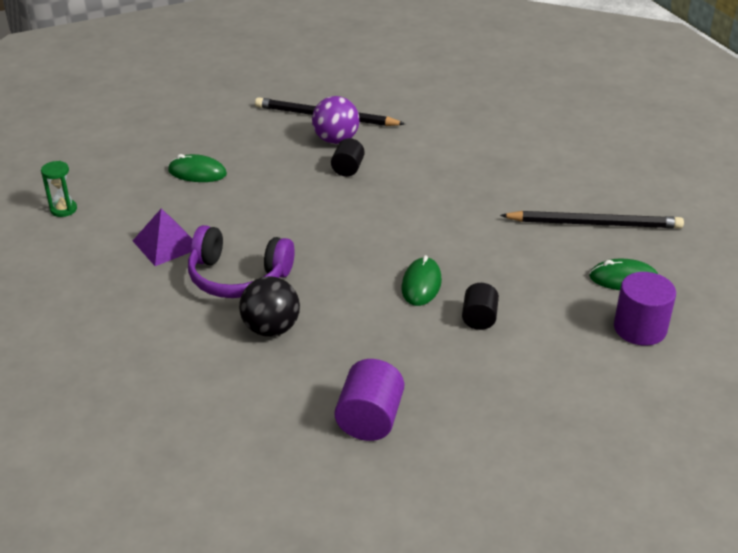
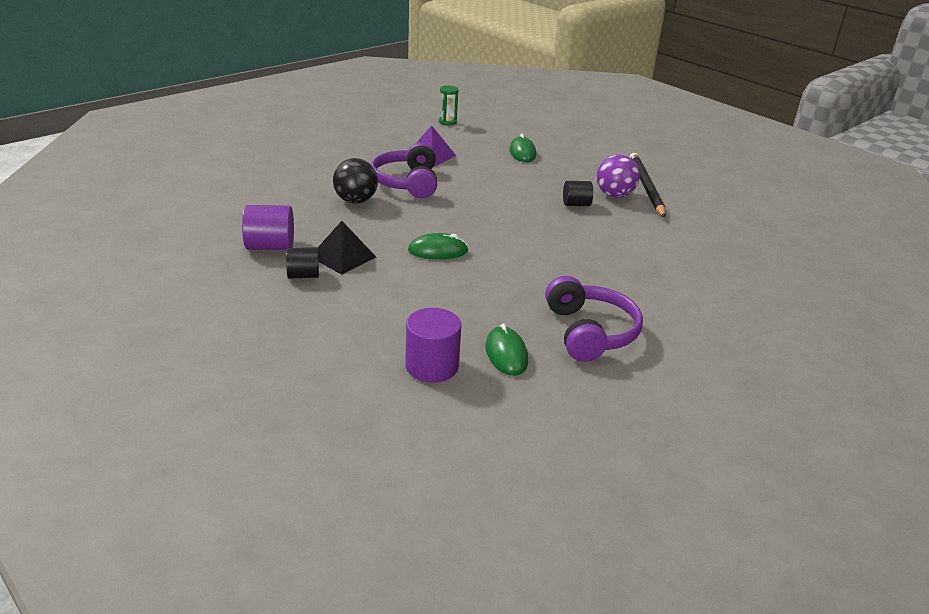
camera: 70 degrees right, 5 degrees down
black cylinder [462,283,499,330] -> black cylinder moved to [286,247,319,279]
black pencil [500,211,684,229] -> purple headphones [545,276,643,362]
none -> black pyramid [318,221,376,275]

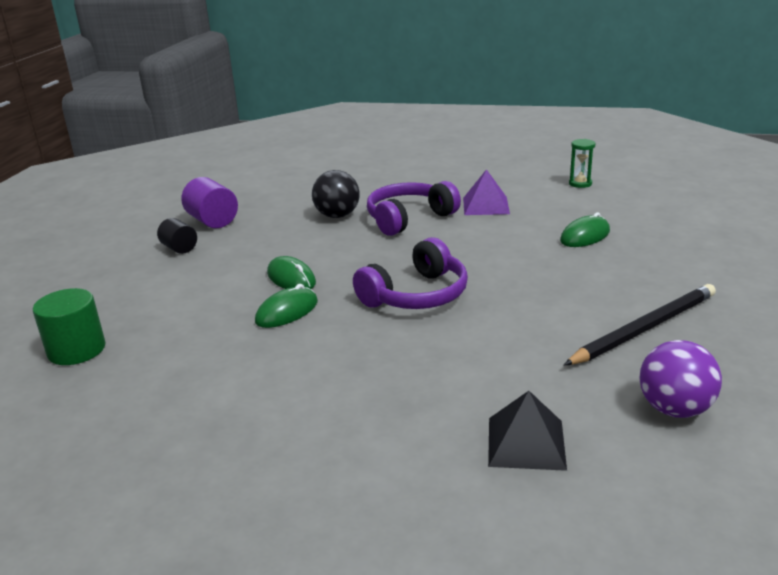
camera: 60 degrees right, 5 degrees down
black pyramid [318,221,376,275] -> black pyramid moved to [488,391,567,471]
purple cylinder [405,308,461,383] -> green cylinder [33,288,105,365]
green mouse [486,323,528,376] -> green mouse moved to [255,284,318,328]
purple headphones [545,276,643,362] -> purple headphones moved to [353,237,468,309]
black cylinder [563,181,593,206] -> none
purple ball [597,154,640,197] -> purple ball moved to [640,340,722,418]

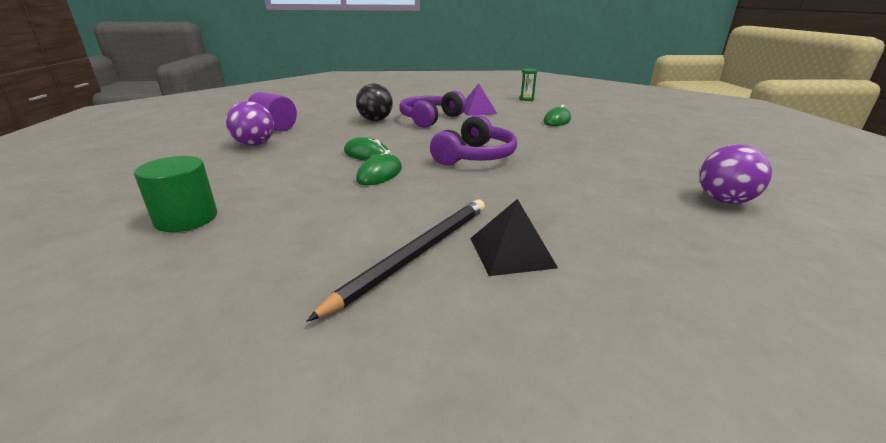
camera: 20 degrees left, 0 degrees up
black cylinder [157,218,197,254] -> purple ball [226,101,274,146]
black pyramid [488,391,567,471] -> black pyramid moved to [470,199,558,276]
black pencil [564,284,716,365] -> black pencil moved to [306,199,485,322]

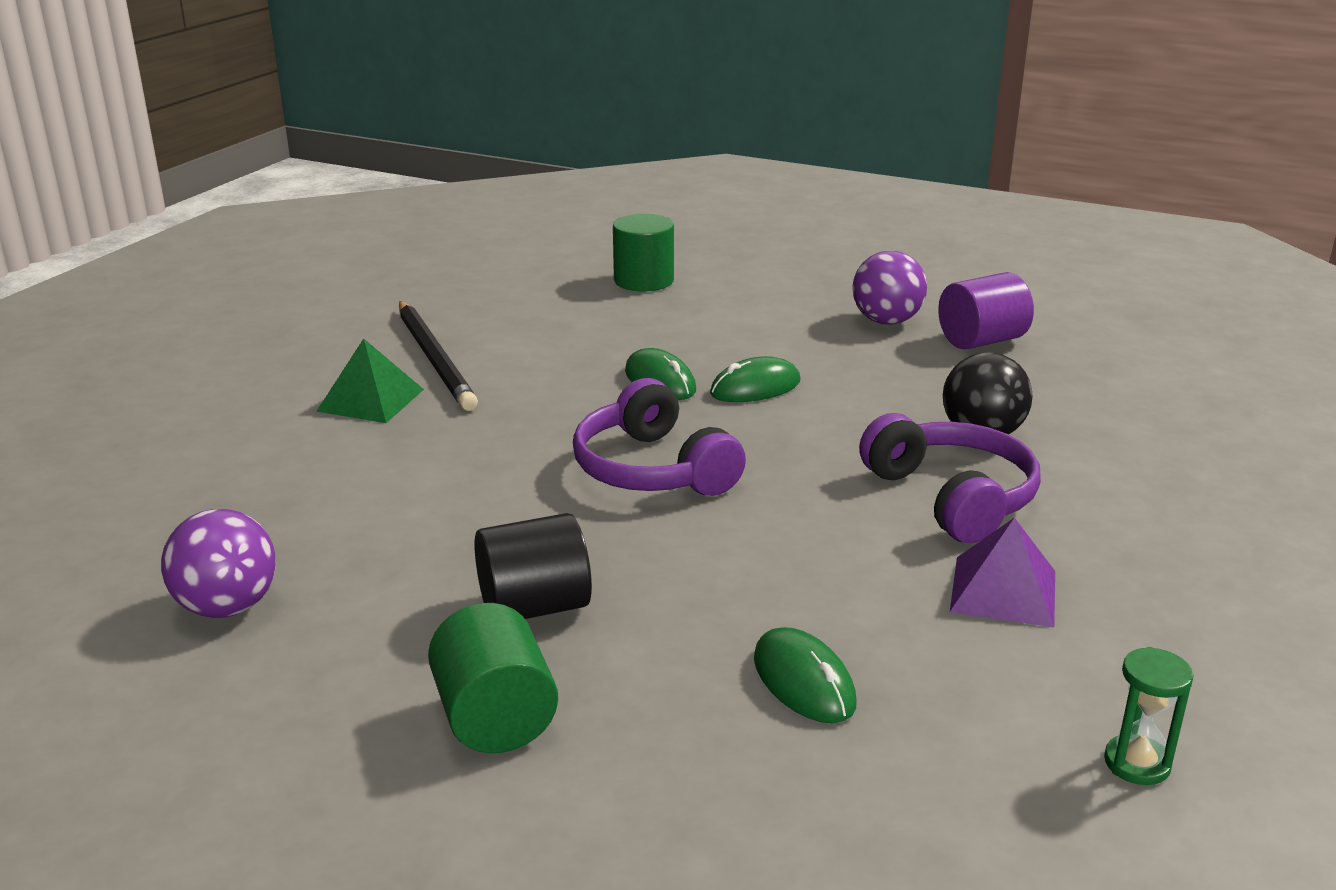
camera: 120 degrees right, 0 degrees up
black pyramid [470,199,558,276] -> green pyramid [316,338,424,423]
none -> green cylinder [428,603,558,753]
none -> black cylinder [474,513,592,619]

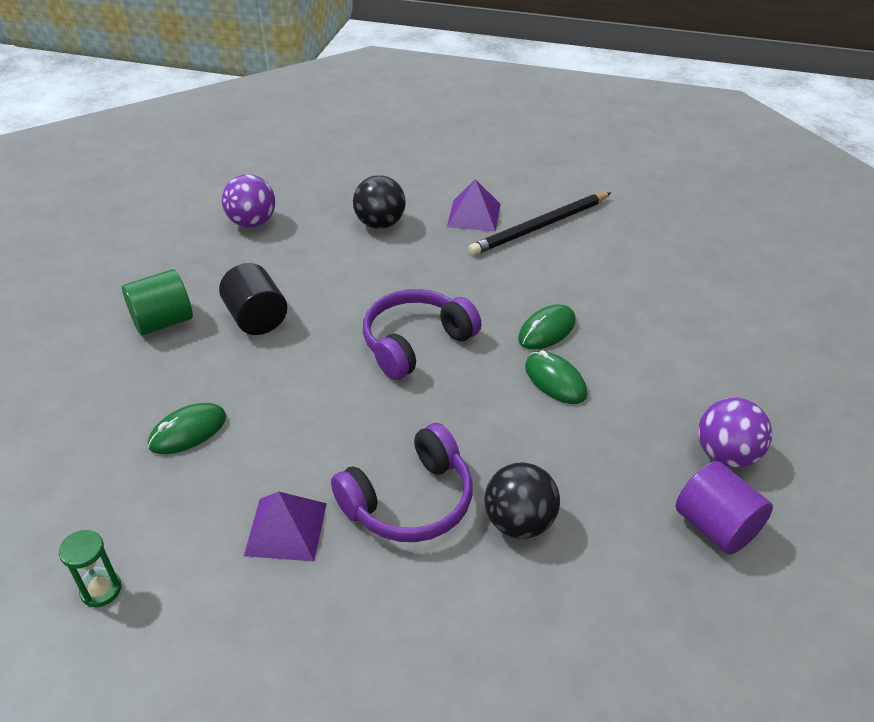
camera: 80 degrees right, 15 degrees up
green pyramid [316,338,424,423] -> purple pyramid [447,179,501,232]
green cylinder [613,214,674,292] -> none
none -> black ball [353,175,406,229]

